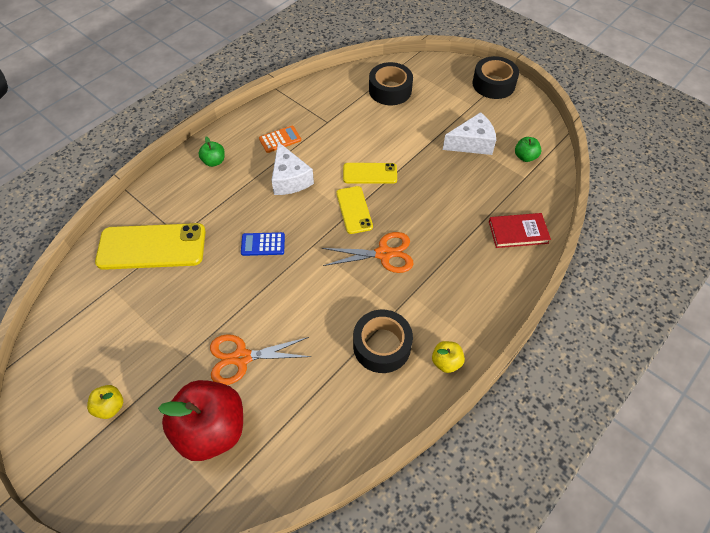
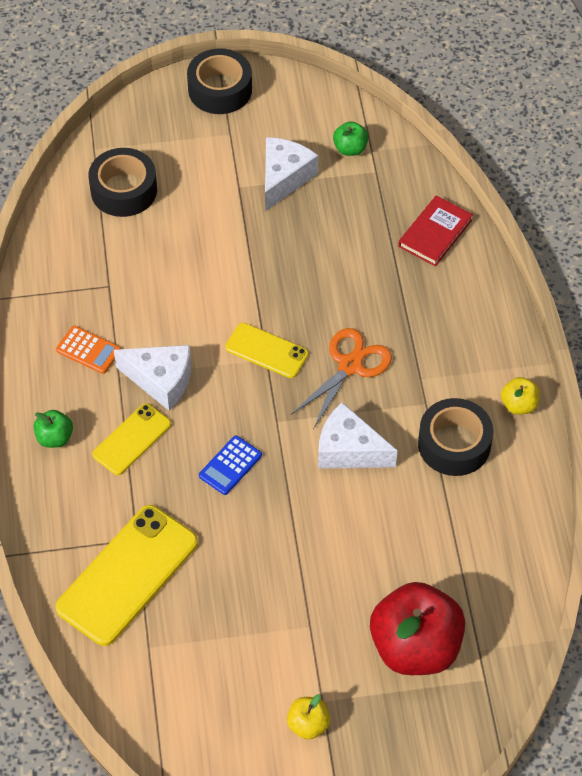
camera: 50 degrees left, 0 degrees up
orange scissors [210,334,311,385] -> none
orange calculator [259,126,301,153] -> orange calculator turned 105 degrees clockwise [56,326,121,374]
yellow phone [343,163,397,184] -> yellow phone moved to [92,403,171,475]
none -> white cheese [318,402,398,469]

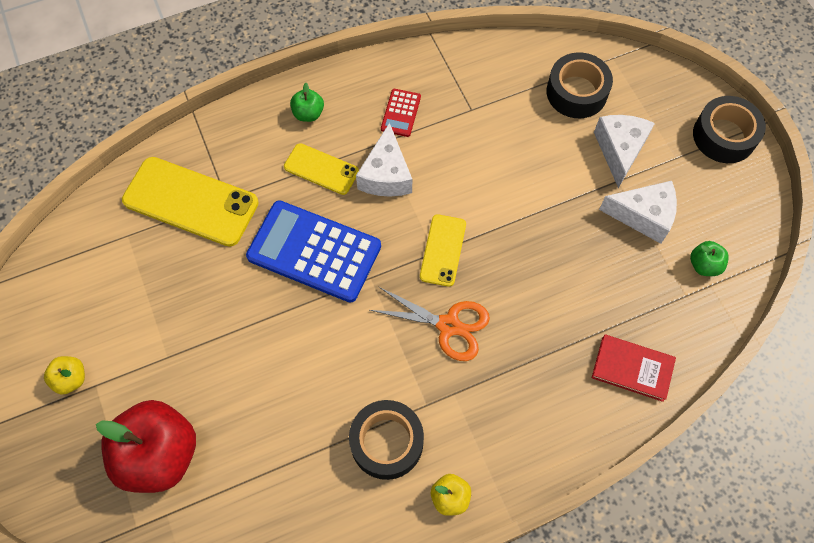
camera: 75 degrees right, 10 degrees up
orange calculator [56,326,121,374] -> red calculator [381,89,421,137]
blue calculator [199,435,262,495] -> blue calculator [246,200,381,303], size x2.20
white cheese [318,402,398,469] -> white cheese moved to [594,115,655,188]

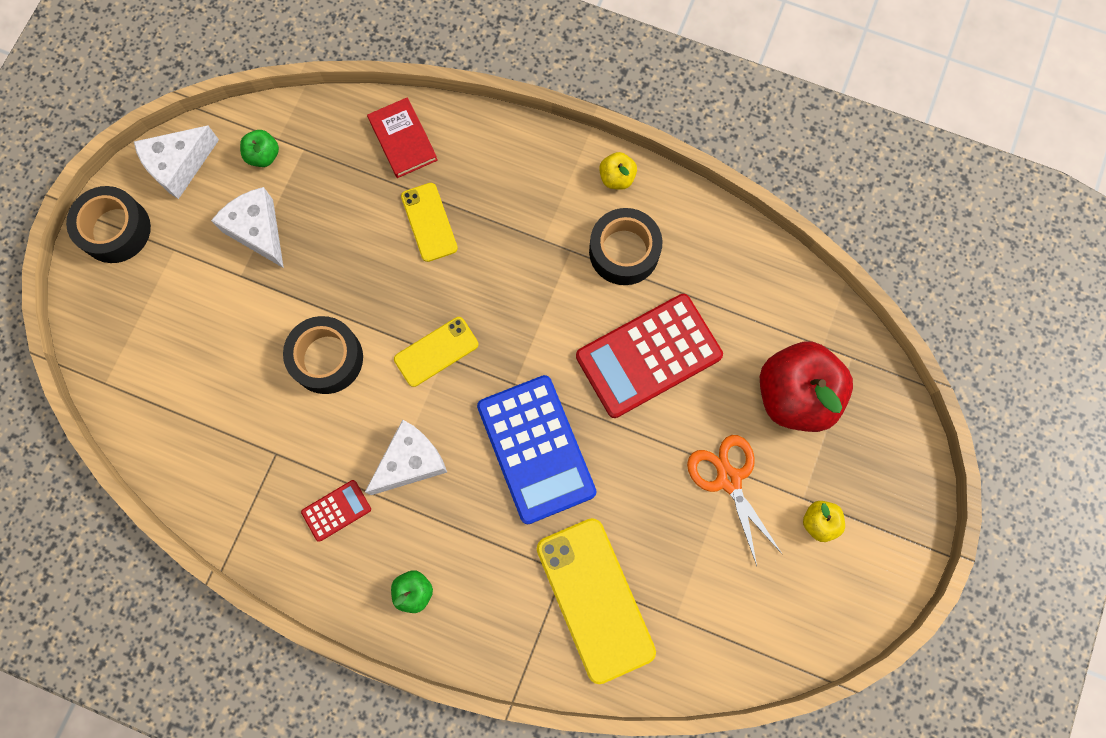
camera: 135 degrees left, 10 degrees up
yellow phone [284,143,359,195] -> yellow phone moved to [401,183,458,262]
orange scissors [370,286,490,361] -> orange scissors moved to [687,435,782,566]
black tape [546,52,613,118] -> black tape moved to [283,316,363,394]
white cheese [594,115,655,188] -> white cheese moved to [134,125,219,199]
none -> red calculator [576,294,723,418]

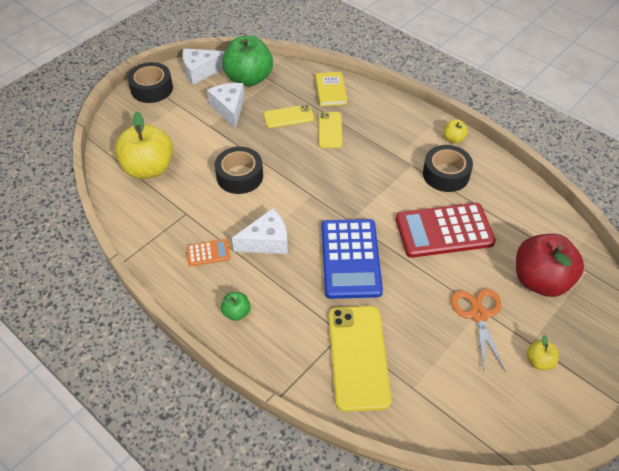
camera: 20 degrees right, 25 degrees down
green apple [240,130,279,167] -> green apple [222,36,273,87], size x2.24
red calculator [301,480,371,542] -> orange calculator [186,239,230,266]
red book [367,97,438,178] -> yellow book [315,72,347,106]
yellow phone [394,317,478,387] -> yellow phone moved to [263,105,314,128]
none -> yellow apple [115,111,173,179]

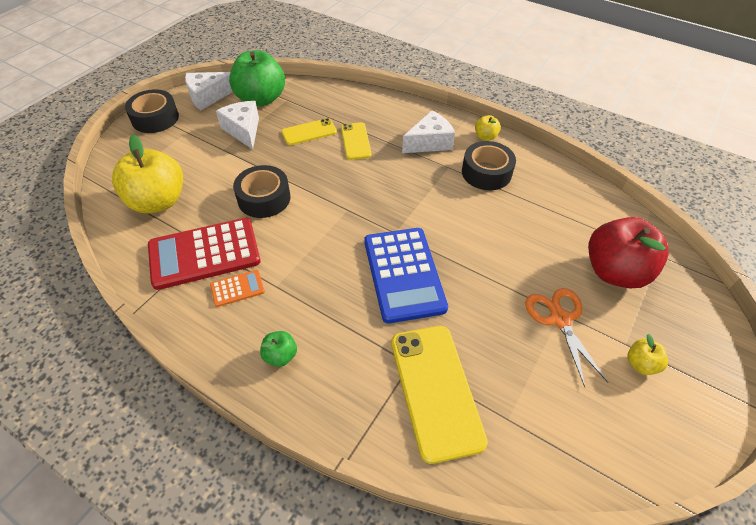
camera: 10 degrees left, 0 degrees up
white cheese [232,208,288,254] -> white cheese moved to [402,110,455,153]
yellow book [315,72,347,106] -> none
red calculator [395,203,496,258] -> red calculator moved to [148,218,261,290]

